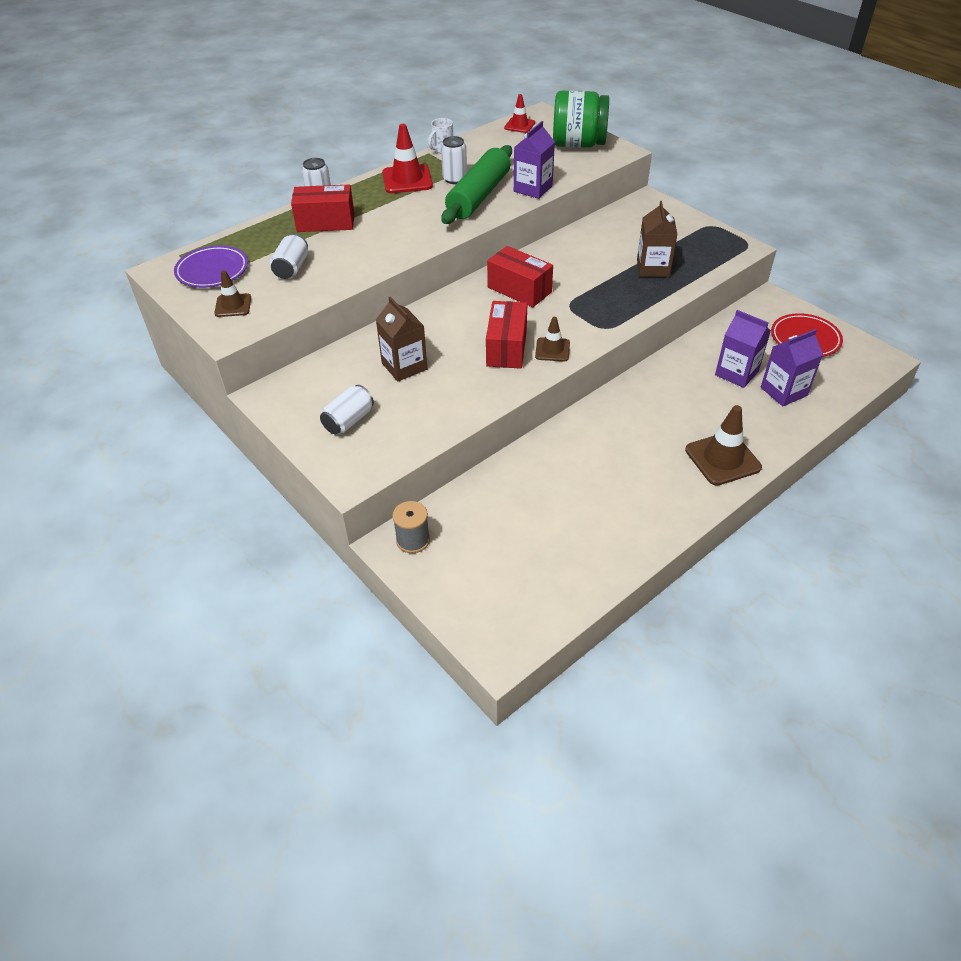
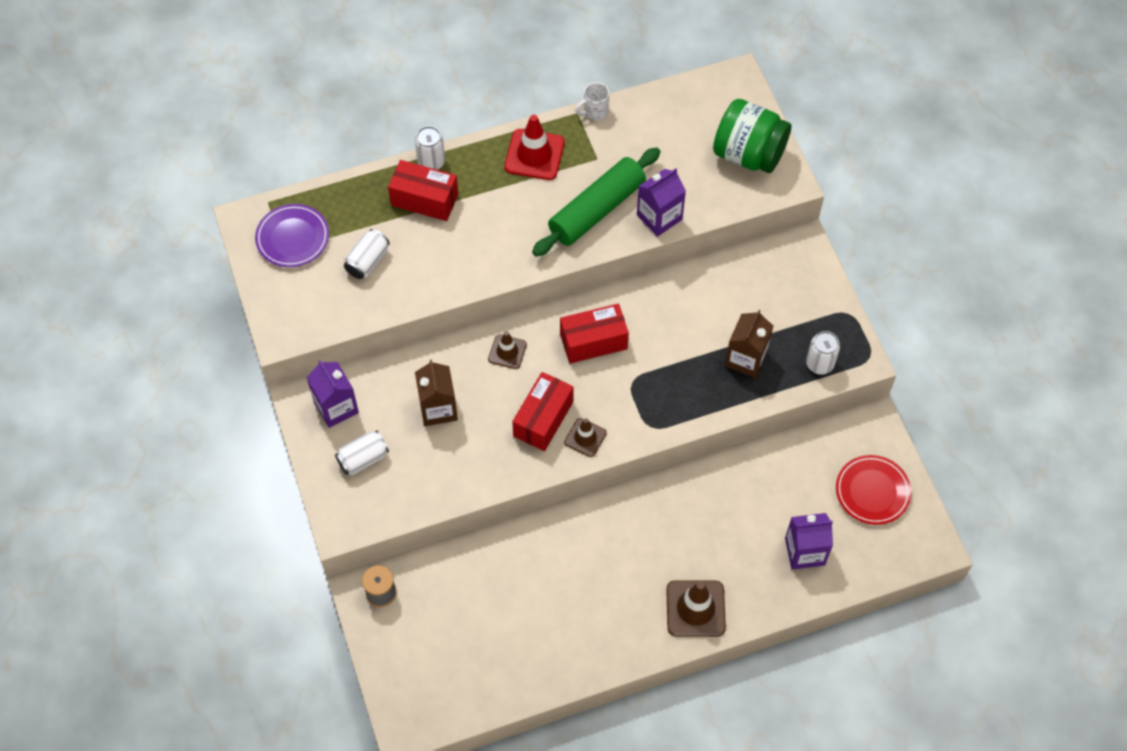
camera: 20 degrees right, 15 degrees up
brown traffic cone [214,270,251,317] -> brown traffic cone moved to [488,331,527,369]
white can [441,136,467,184] -> white can moved to [806,331,840,375]
red box [487,246,553,308] -> red box turned 75 degrees counterclockwise [560,304,629,363]
red traffic cone [504,94,535,133] -> none
purple carton [715,310,771,388] -> purple carton moved to [306,360,359,428]

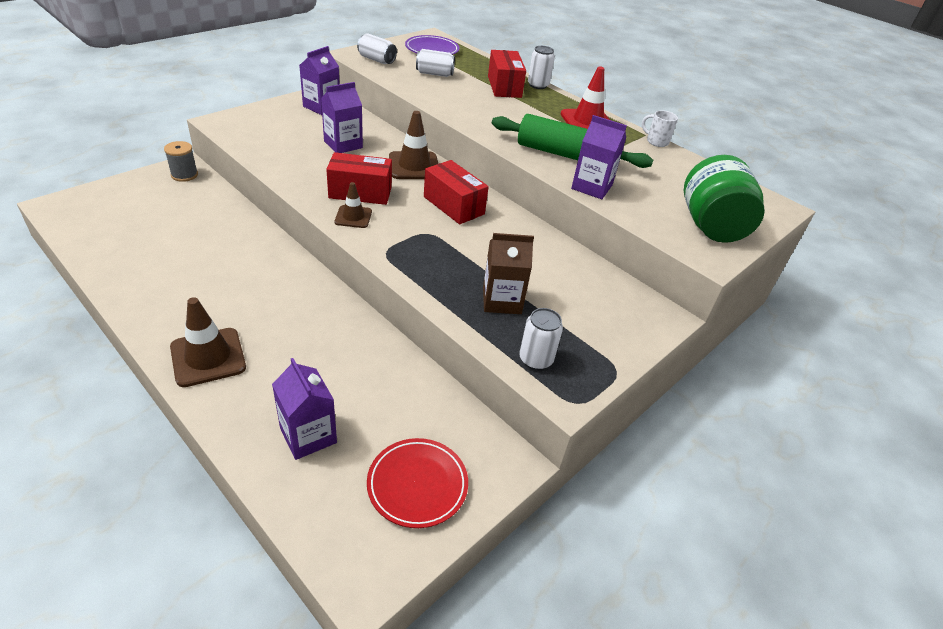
camera: 60 degrees right, 20 degrees down
white can [335,431,389,475] -> white can moved to [357,33,397,64]
brown carton [415,359,458,426] -> purple carton [321,82,363,153]
brown traffic cone [488,331,527,369] -> brown traffic cone [389,111,438,179], size x1.66

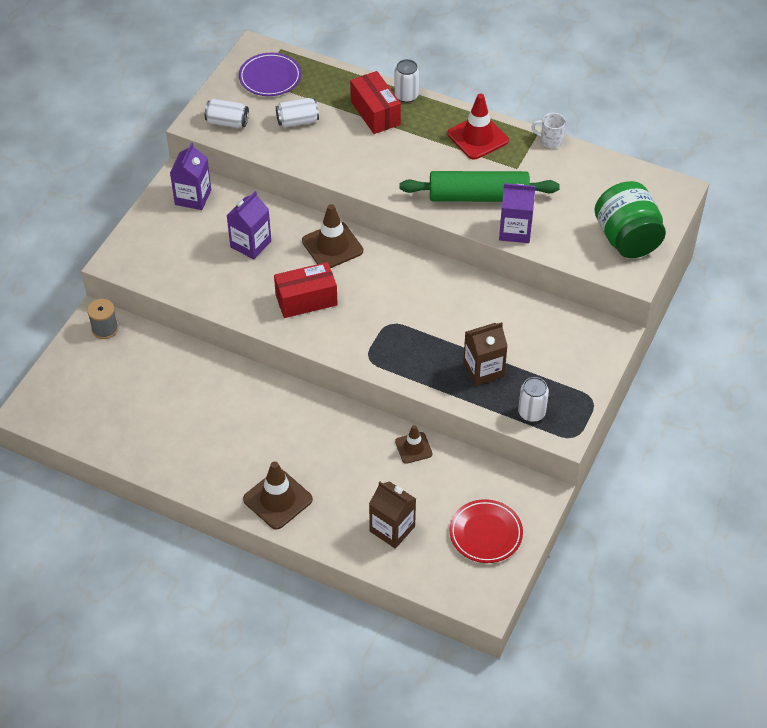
camera: 15 degrees left, 10 degrees up
purple carton [272,358,337,460] -> brown carton [369,481,416,549]
brown traffic cone [335,182,372,228] -> brown traffic cone moved to [395,425,433,464]
red box [424,160,489,224] -> none

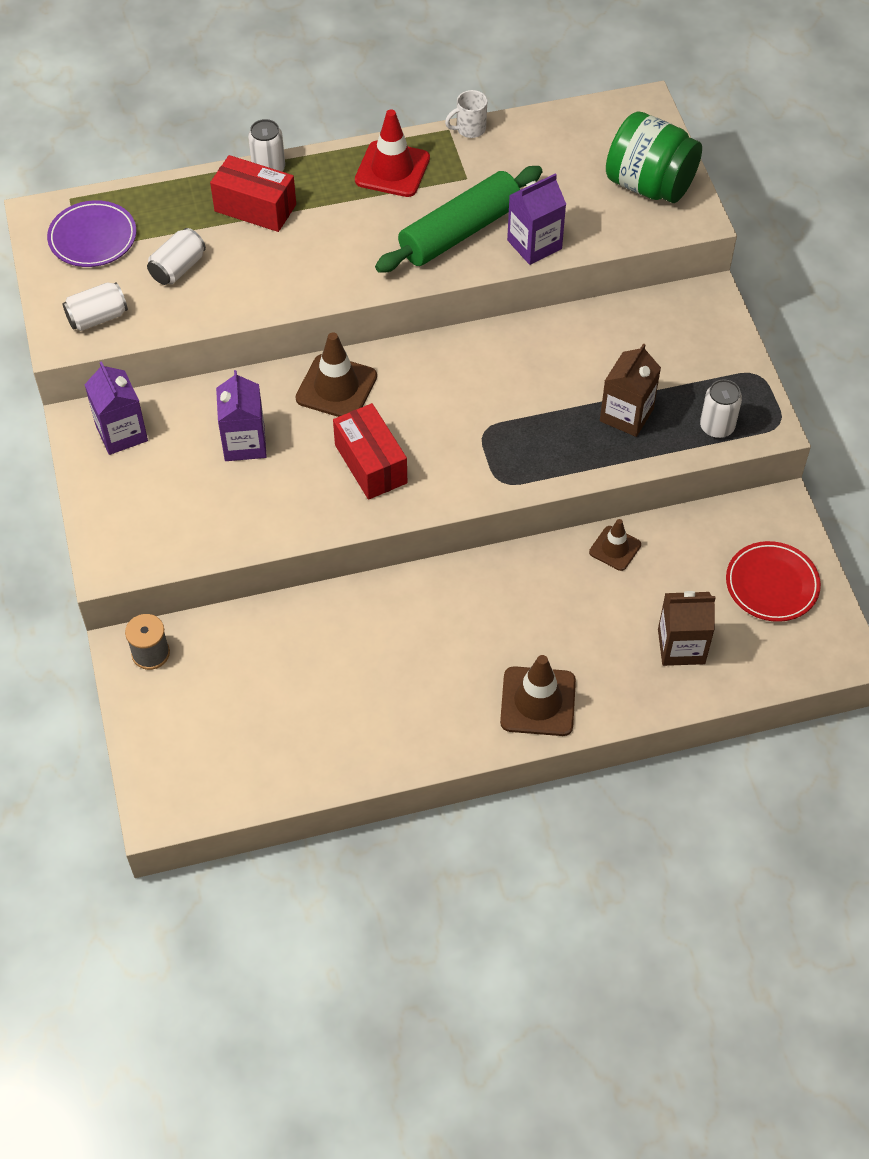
camera: 40 degrees left, 5 degrees up
red box [274,262,338,318] -> red box turned 60 degrees counterclockwise [333,403,407,500]

